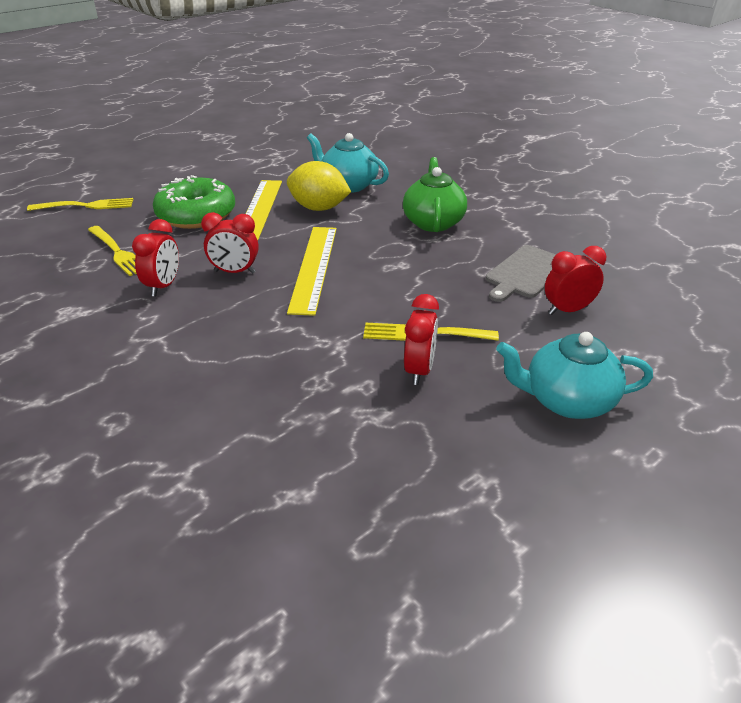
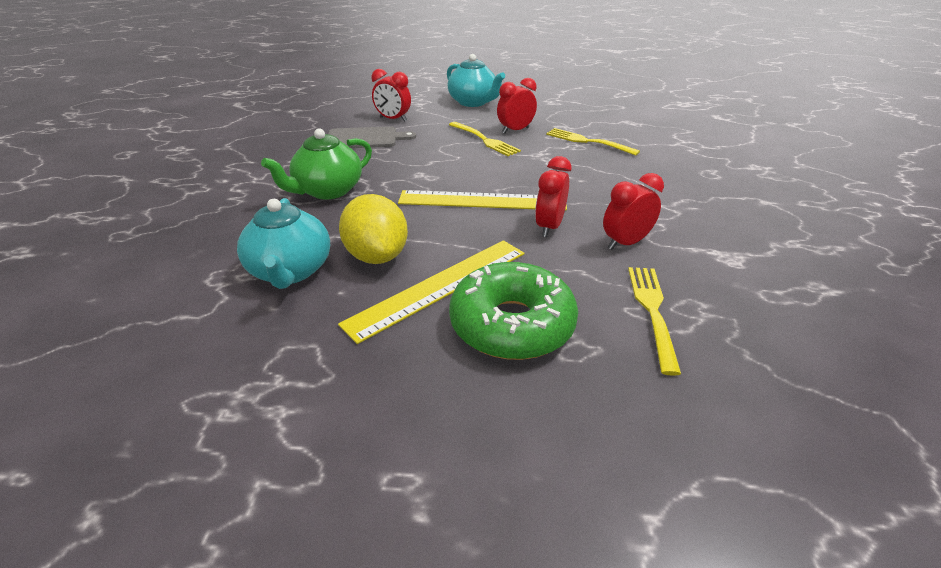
camera: 135 degrees left, 0 degrees up
yellow fork [27,198,134,211] -> yellow fork moved to [546,128,640,156]
red clock [201,212,259,274] -> red clock turned 120 degrees counterclockwise [535,156,571,237]
yellow ruler [287,227,337,316] -> yellow ruler turned 45 degrees clockwise [398,190,567,211]

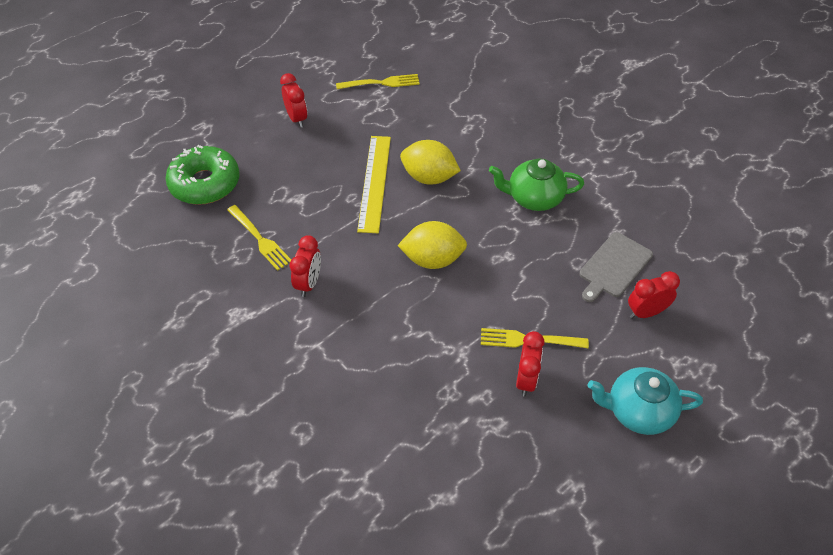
camera: 135 degrees right, 15 degrees up
turquoise teapot [237,198,330,289] -> none
green teapot [261,128,372,199] -> green teapot turned 90 degrees counterclockwise [489,158,584,211]
yellow ruler [398,190,567,211] -> yellow lemon [398,221,467,269]
green donut [449,262,578,360] -> green donut moved to [165,145,240,205]
red clock [535,156,571,237] -> red clock moved to [280,73,307,128]
yellow fork [546,128,640,156] -> yellow fork moved to [336,74,420,89]

